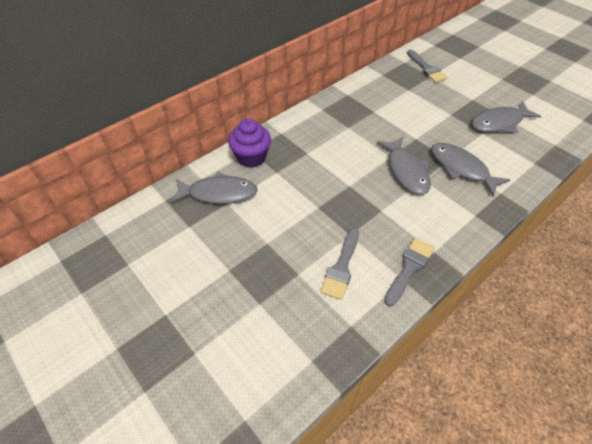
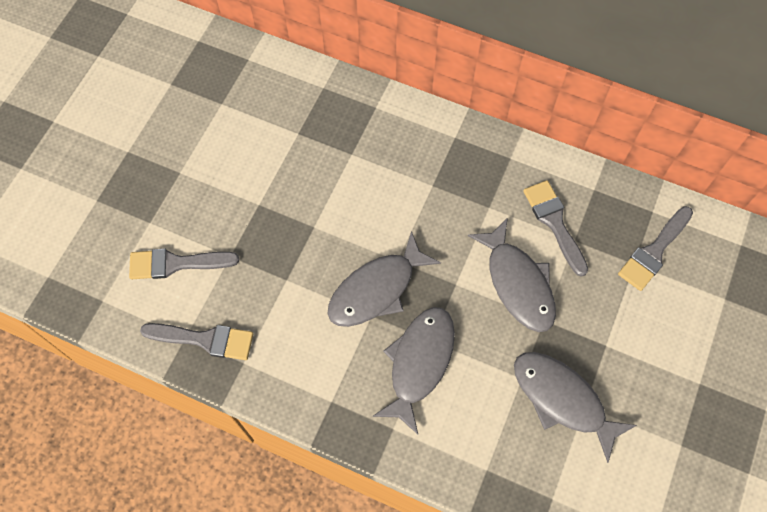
camera: 65 degrees right, 15 degrees up
grey fish [170,172,258,204] -> grey fish moved to [468,218,556,332]
purple cupcake [228,119,271,168] -> none
none -> grey brush [523,180,588,277]

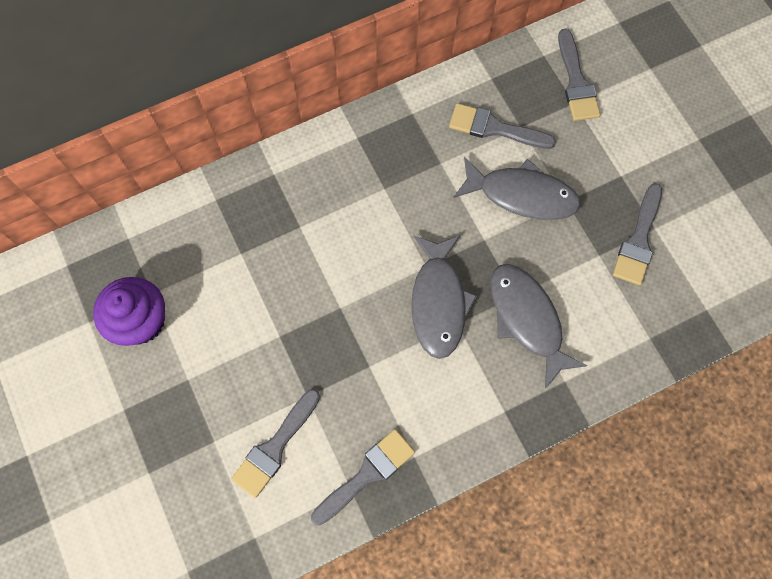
camera: 50 degrees left, 5 degrees up
grey fish [514,352,637,463] -> grey brush [613,183,662,285]
none -> purple cupcake [93,277,165,346]

